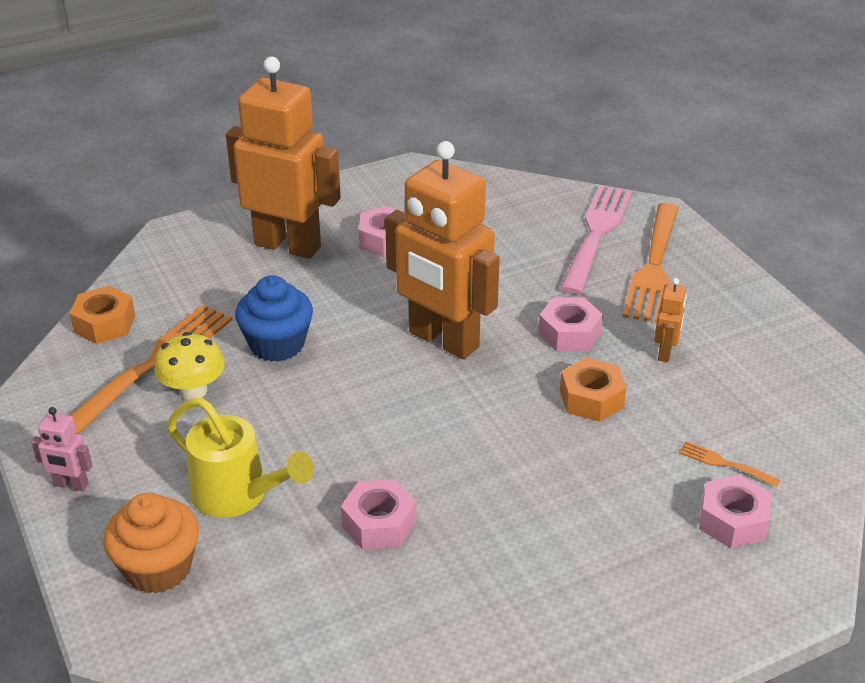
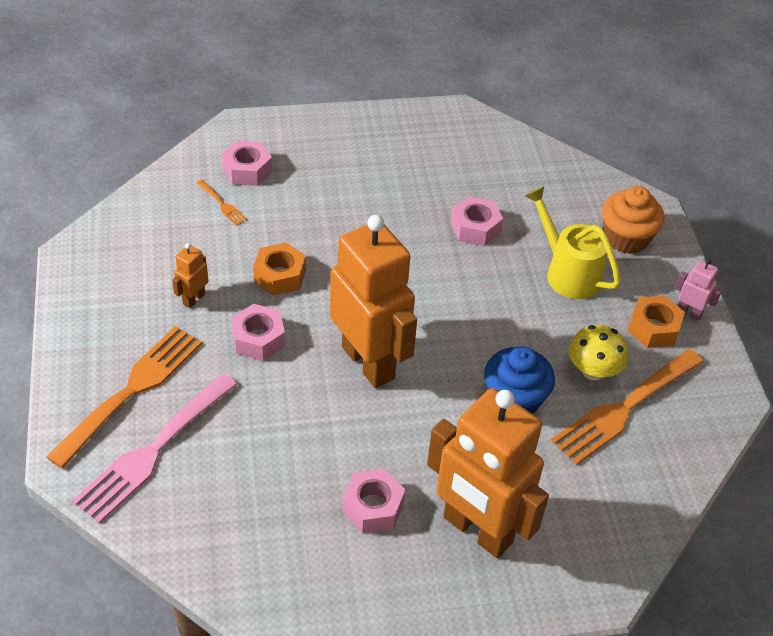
camera: 165 degrees left, 10 degrees up
orange nut [70,286,135,344] -> orange nut moved to [627,295,685,348]

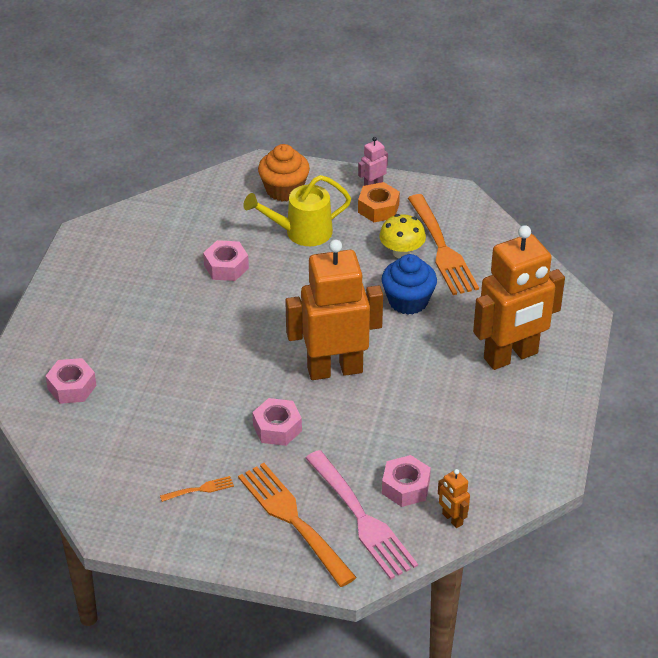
camera: 65 degrees left, 5 degrees down
orange robot [172,243,208,308] -> orange robot moved to [438,469,470,528]
orange fork [196,180,247,226] -> orange fork moved to [160,476,234,502]
orange nut [253,242,306,296] -> none
pink nut [342,469,405,533] -> pink nut moved to [382,455,431,507]

